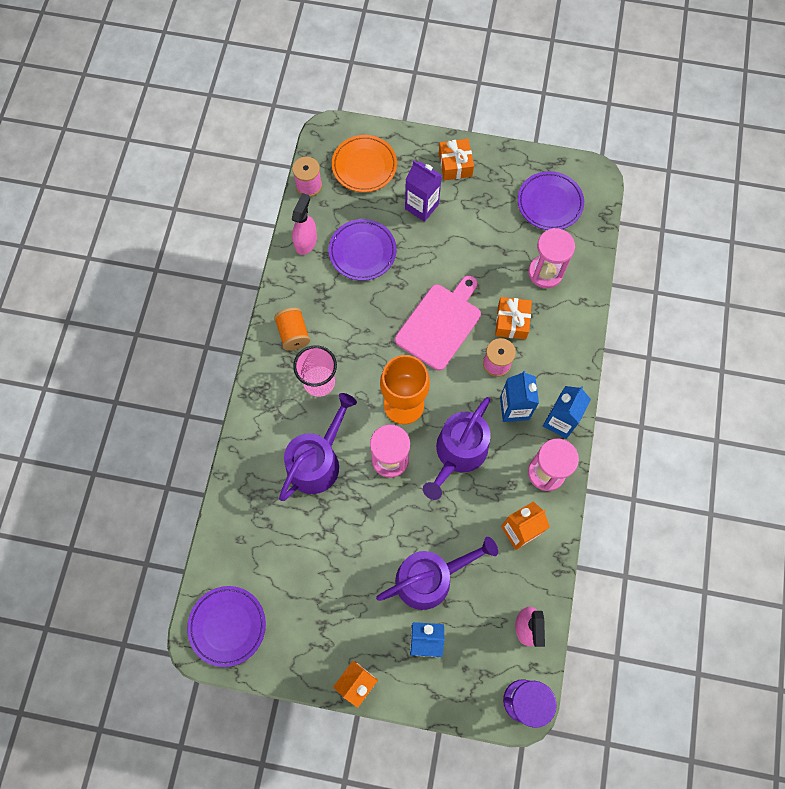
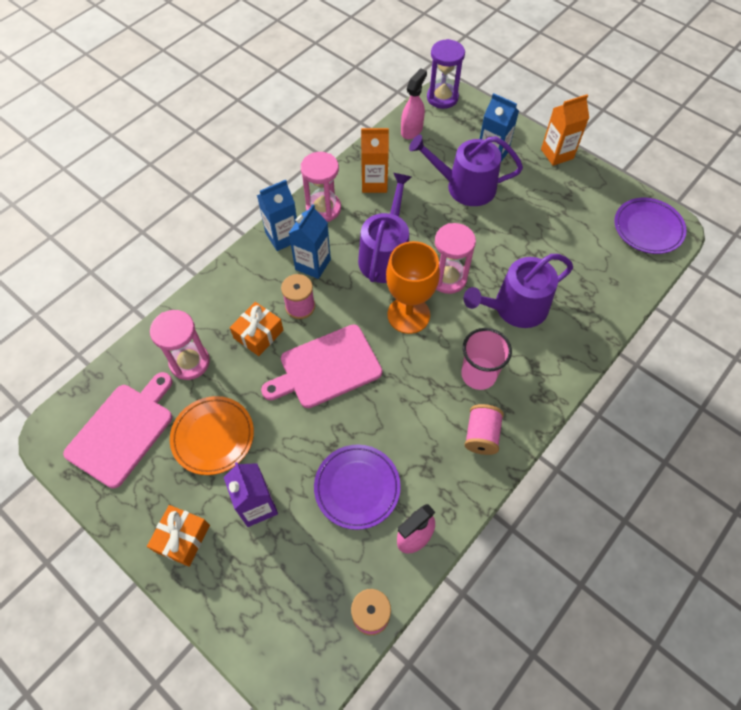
camera: 150 degrees left, 10 degrees down
orange spool [274,308,310,351] -> pink spool [464,404,504,455]
orange plate [332,135,397,192] -> orange plate moved to [170,396,254,475]
purple watering can [423,397,491,500] -> purple watering can turned 45 degrees counterclockwise [358,173,411,283]
purple plate [518,171,584,230] -> pink cutting board [63,372,172,489]

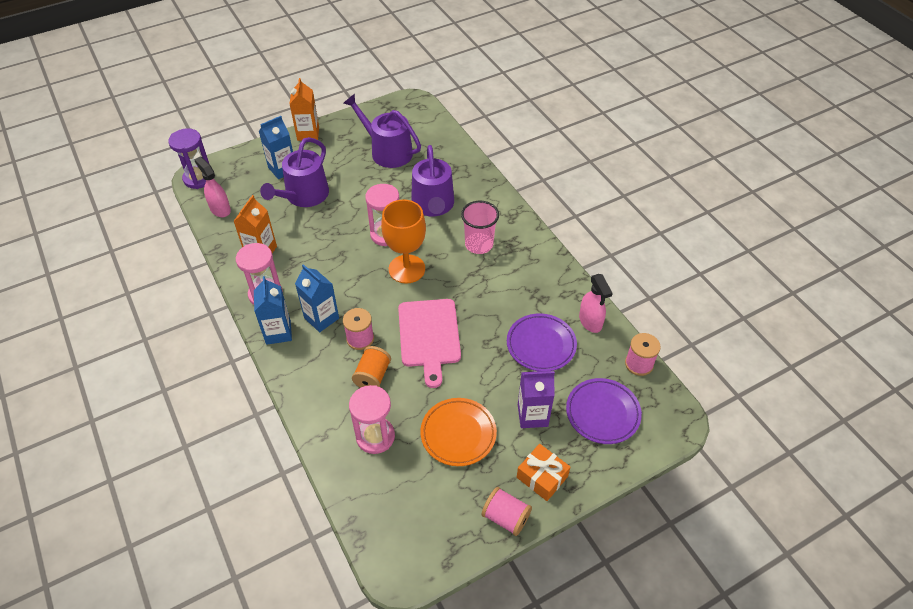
camera: 70 degrees left, 10 degrees down
pink cutting board [63,372,172,489] -> none
orange gift [230,302,283,356] -> orange spool [352,346,391,388]
purple watering can [358,173,411,283] -> purple watering can moved to [343,94,421,168]
pink spool [464,404,504,455] -> pink spool moved to [482,487,532,536]
purple plate [614,198,687,254] -> purple plate moved to [566,378,642,444]

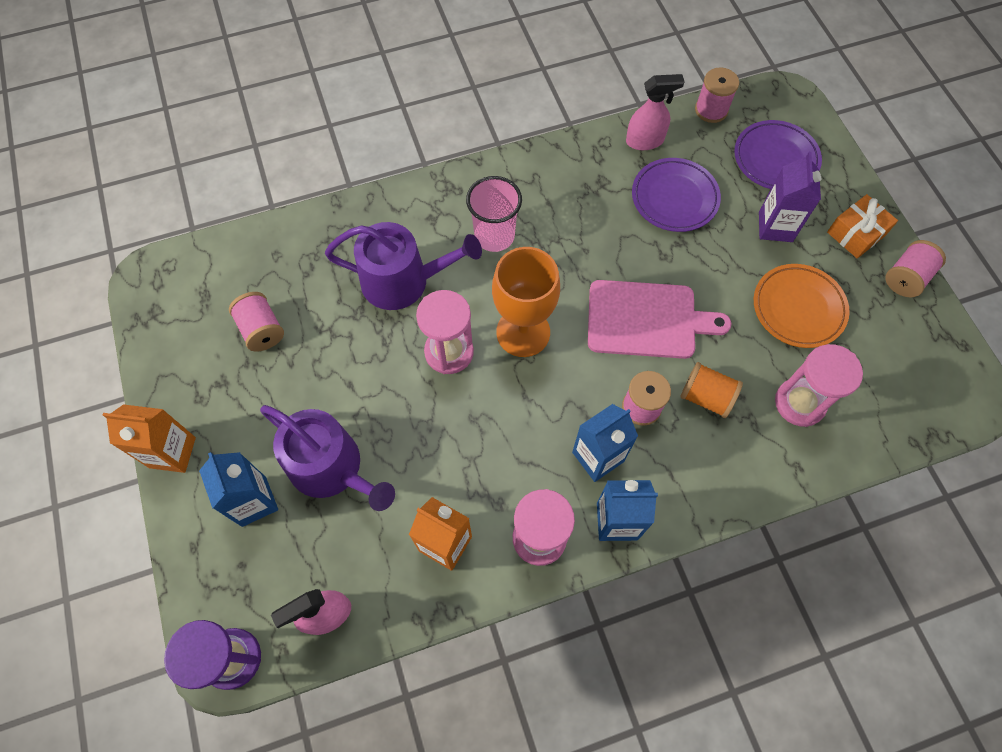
camera: 80 degrees left, 15 degrees up
purple watering can [343,94,421,168] -> pink spool [229,292,284,352]

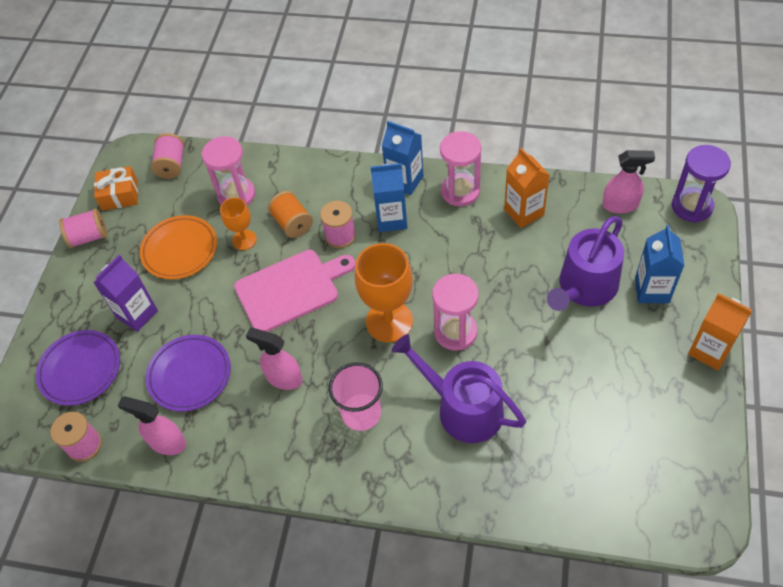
camera: 145 degrees left, 10 degrees down
pink spool [229,292,284,352] -> pink spool moved to [151,133,185,179]
purple watering can [260,405,395,511] -> purple watering can turned 120 degrees counterclockwise [547,216,624,311]
pink cutting board [588,280,731,359] -> pink cutting board turned 120 degrees clockwise [234,250,355,332]
orange gift [827,194,898,258] -> orange gift moved to [94,166,138,211]
none -> orange goblet [220,198,257,250]
none -> pink spray bottle [246,328,303,390]

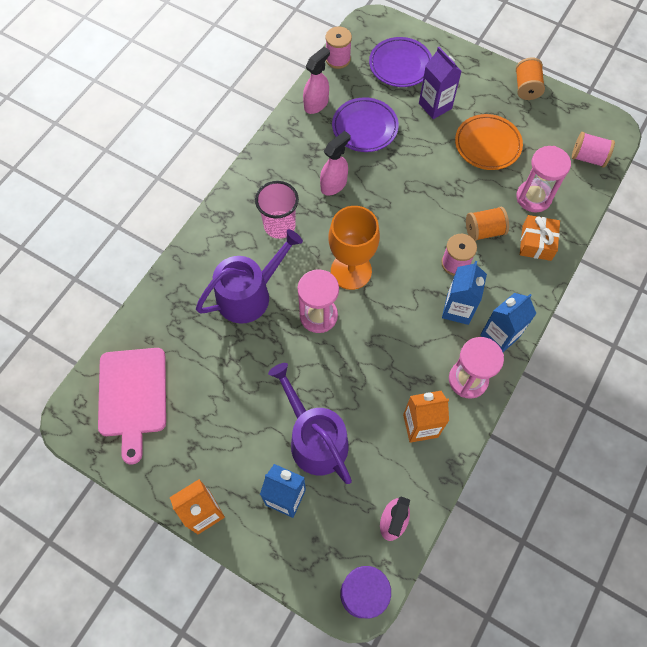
camera: 105 degrees right, 10 degrees up
pink spool [59,208,107,248] -> orange spool [516,58,545,100]
orange gift [94,166,138,211] -> orange gift moved to [520,215,560,261]
orange goblet [220,198,257,250] -> none
pink cutting board [234,250,355,332] -> pink cutting board moved to [98,348,166,465]

